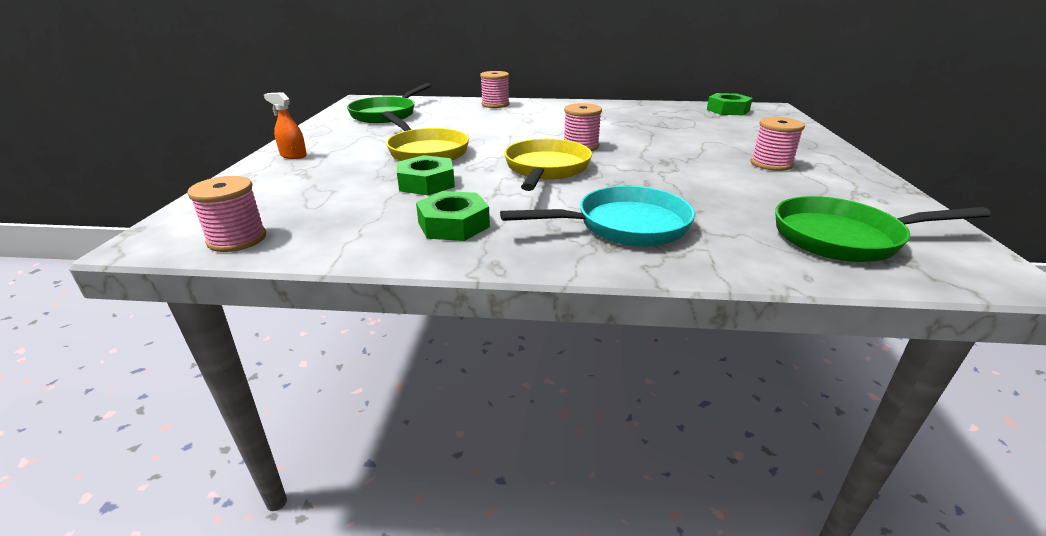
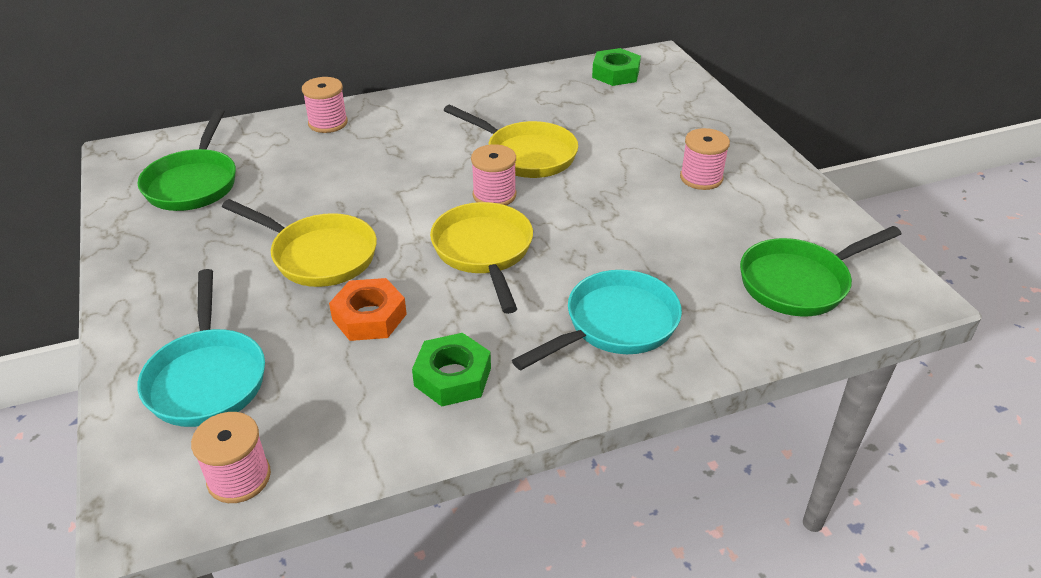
camera: 25 degrees left, 10 degrees up
orange spray bottle [264,92,307,159] -> none
green nut [397,155,455,195] -> orange nut [329,278,407,341]
none -> turquoise pan [137,269,265,427]
none -> yellow pan [444,105,578,178]

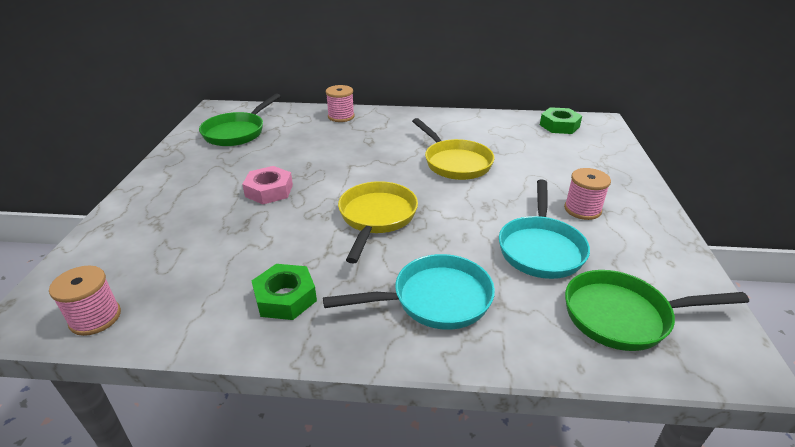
camera: 25 degrees right, 5 degrees down
turquoise pan [137,269,265,427] -> turquoise pan moved to [499,179,590,279]
yellow pan [222,199,377,287] -> pink nut [242,166,293,204]
orange nut [329,278,407,341] -> none
pink spool [471,144,516,205] -> none

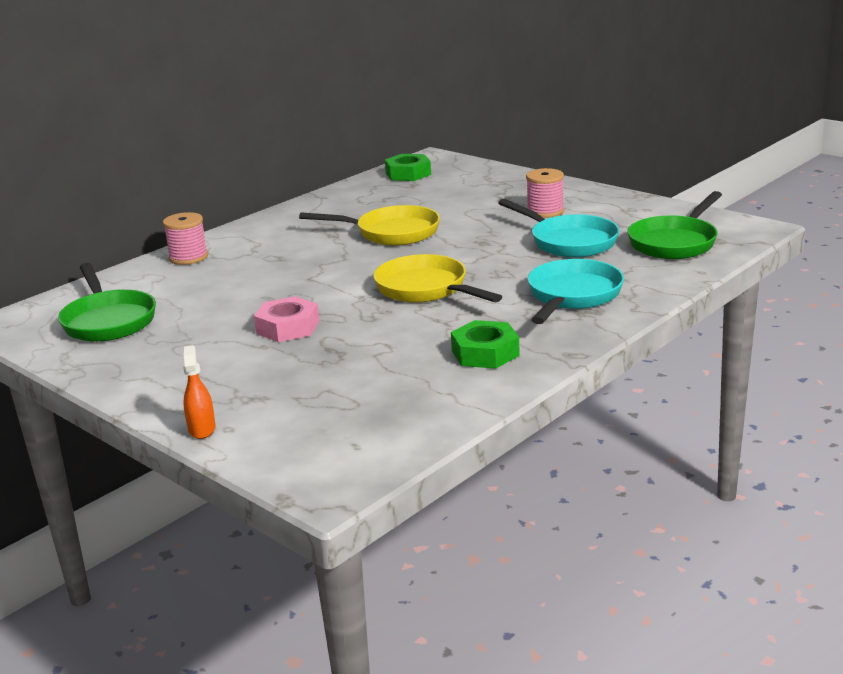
camera: 50 degrees left, 10 degrees down
pink spool [49,265,121,336] -> none
none -> orange spray bottle [183,345,216,439]

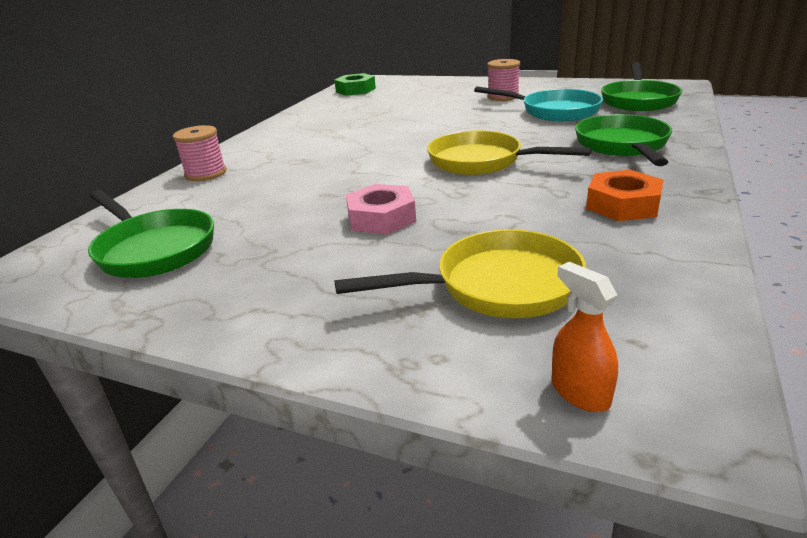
camera: 20 degrees left, 5 degrees up
orange spray bottle [183,345,216,439] -> orange spray bottle moved to [552,262,618,412]
yellow pan [299,205,440,245] -> yellow pan moved to [335,229,586,318]
green nut [451,320,520,369] -> orange nut [586,170,664,221]
turquoise pan [528,259,624,324] -> green pan [575,114,672,166]

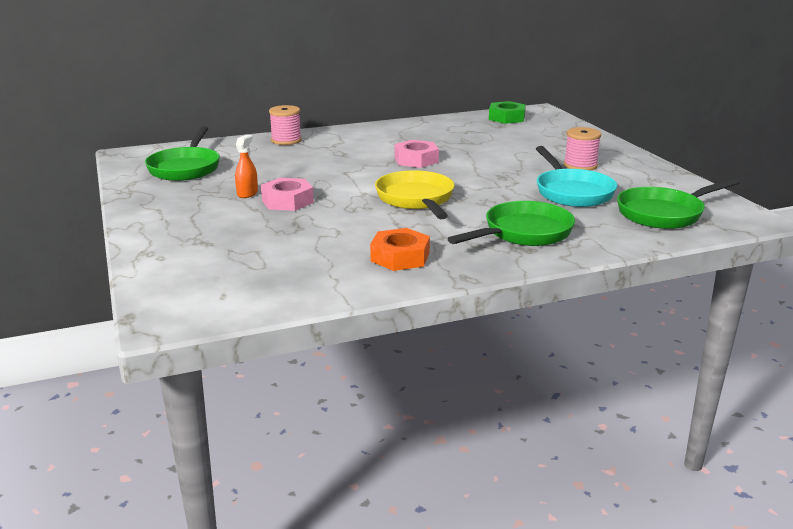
camera: 45 degrees right, 5 degrees down
yellow pan [335,229,586,318] -> none
orange spray bottle [552,262,618,412] -> orange spray bottle moved to [235,135,258,198]
none -> pink nut [394,140,439,168]

